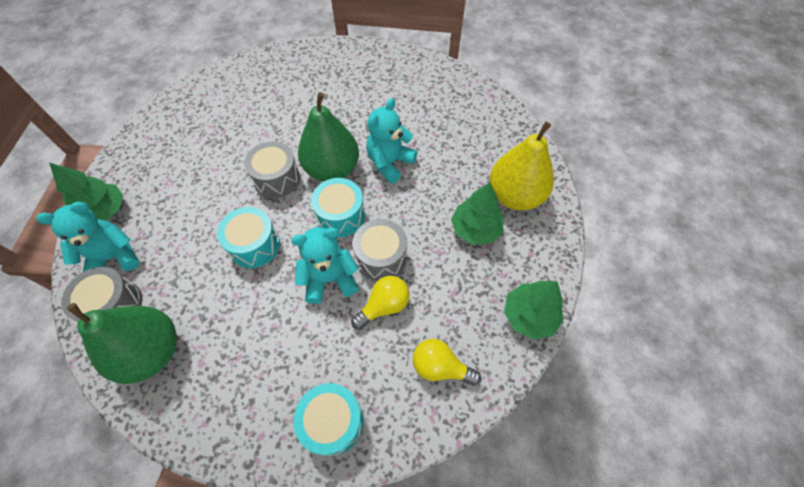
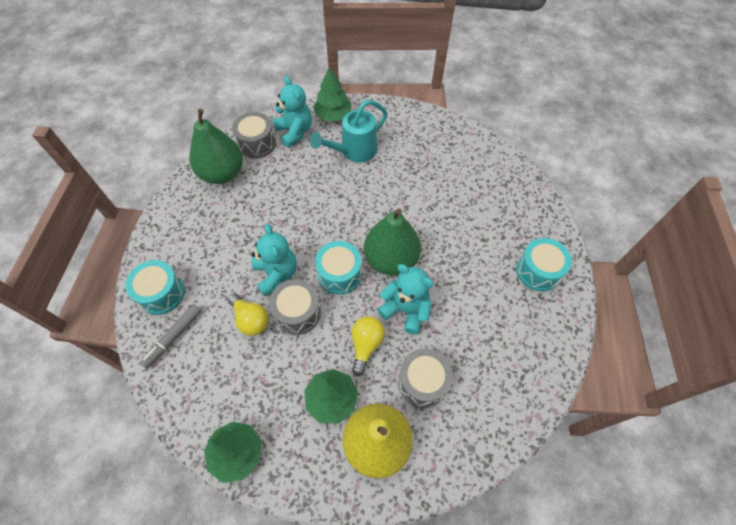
camera: 85 degrees right, 0 degrees up
turquoise drum [217,207,280,268] -> turquoise drum moved to [516,238,572,291]
grey drum [244,141,300,198] -> grey drum moved to [398,349,453,408]
yellow light bulb [413,339,481,386] -> yellow light bulb moved to [352,316,385,376]
none -> grey marker [140,304,201,369]
none -> turquoise watering can [310,100,388,163]

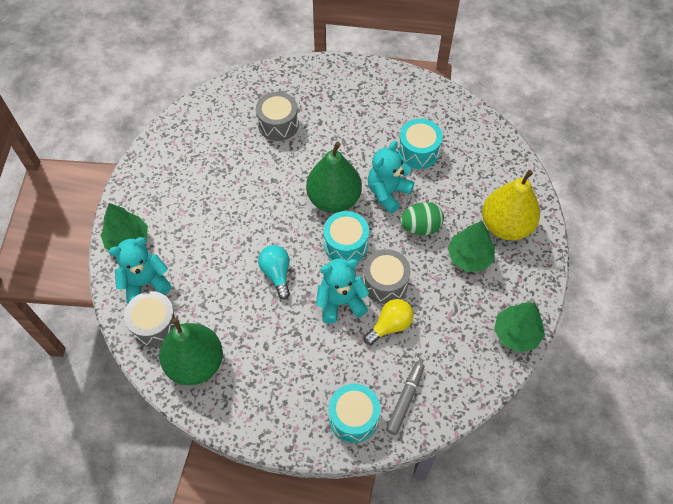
camera: 85 degrees left, 0 degrees up
grey marker [140,304,201,369] -> grey marker turned 105 degrees counterclockwise [386,362,424,435]
turquoise watering can [310,100,388,163] -> none
yellow light bulb [352,316,385,376] -> green egg [400,202,444,235]
grey drum [398,349,453,408] -> grey drum moved to [256,92,299,141]
turquoise drum [516,238,572,291] -> turquoise drum moved to [398,119,443,169]
none -> turquoise light bulb [258,245,290,299]

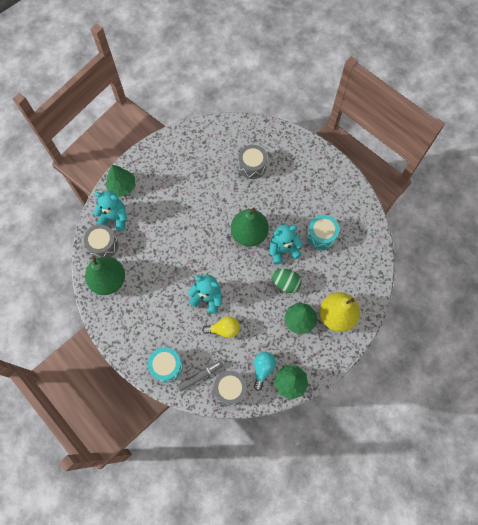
camera: 35 degrees right, 10 degrees up
turquoise light bulb [258,245,290,299] -> turquoise light bulb moved to [254,352,276,391]
turquoise drum [323,211,369,261] -> none
grey drum [363,249,411,304] -> grey drum moved to [213,371,247,406]

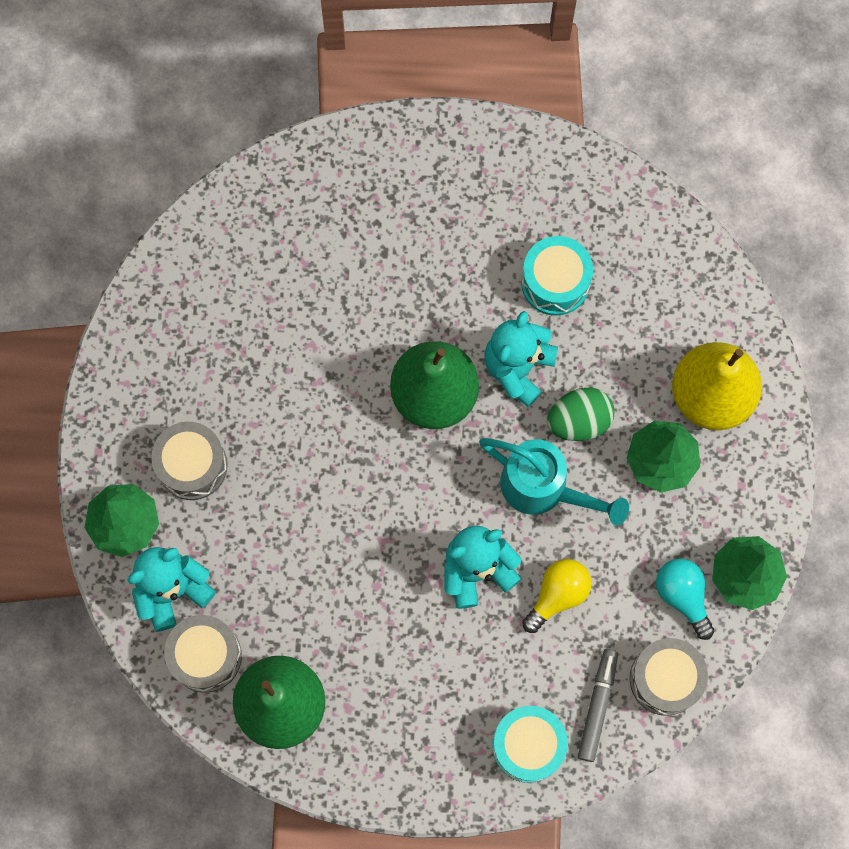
camera: 45 degrees left, 5 degrees up
grey drum [238,145,267,179] -> grey drum moved to [151,422,228,500]
none -> turquoise watering can [479,438,629,525]

